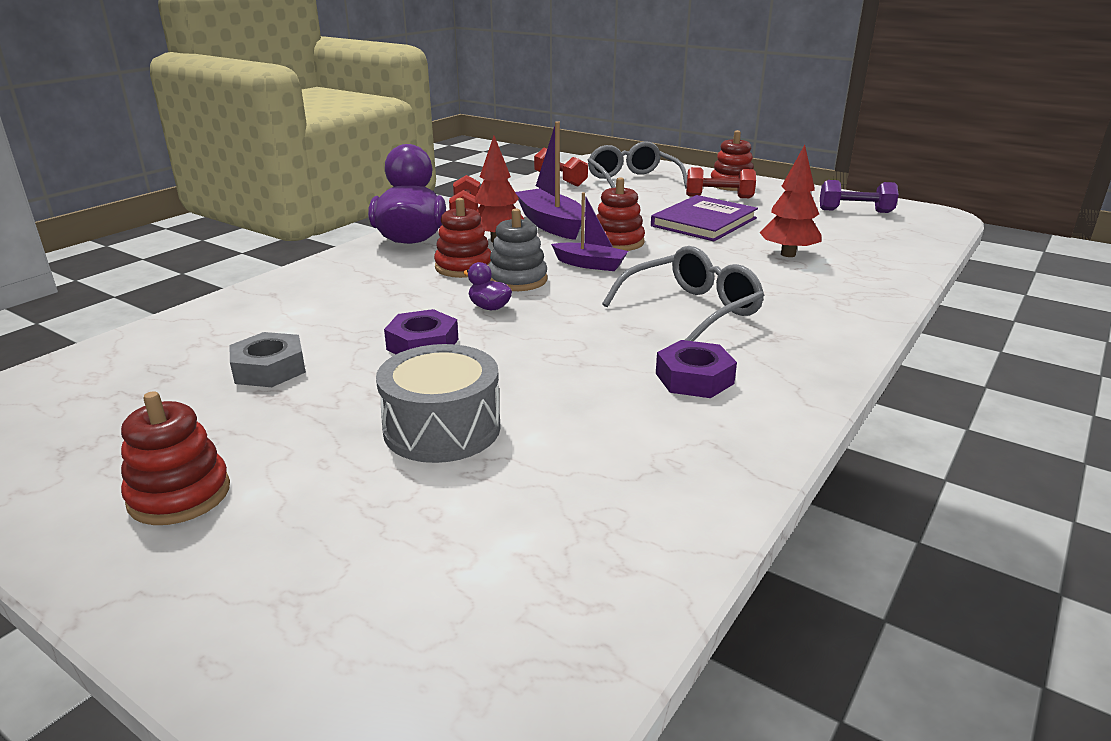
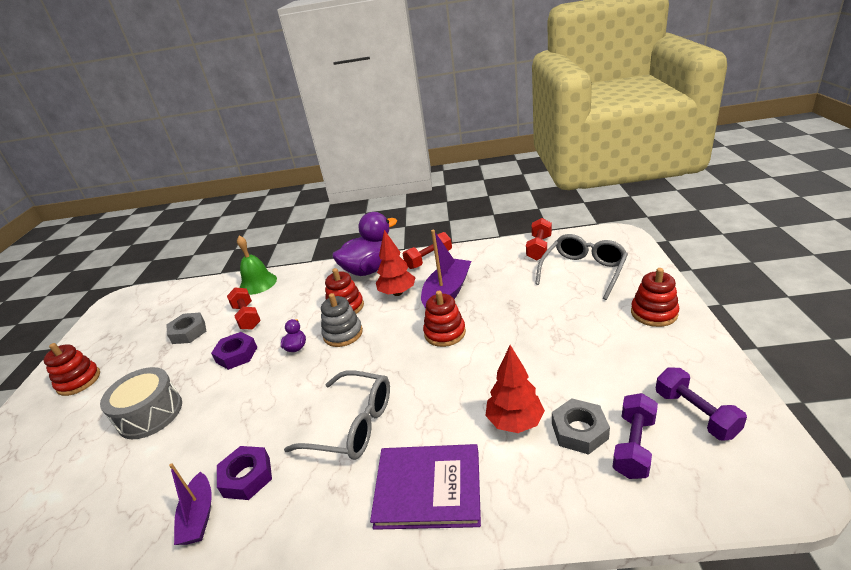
camera: 60 degrees right, 5 degrees up
purple boat [551,192,628,271] -> purple boat moved to [169,463,212,545]
purple book [651,195,758,241] -> purple book moved to [370,444,481,530]
red dumbbell [686,167,756,198] -> red dumbbell moved to [227,288,261,330]
none -> green bell [237,236,277,295]
none -> grey nut [552,398,610,455]
none -> purple dumbbell [613,393,658,479]

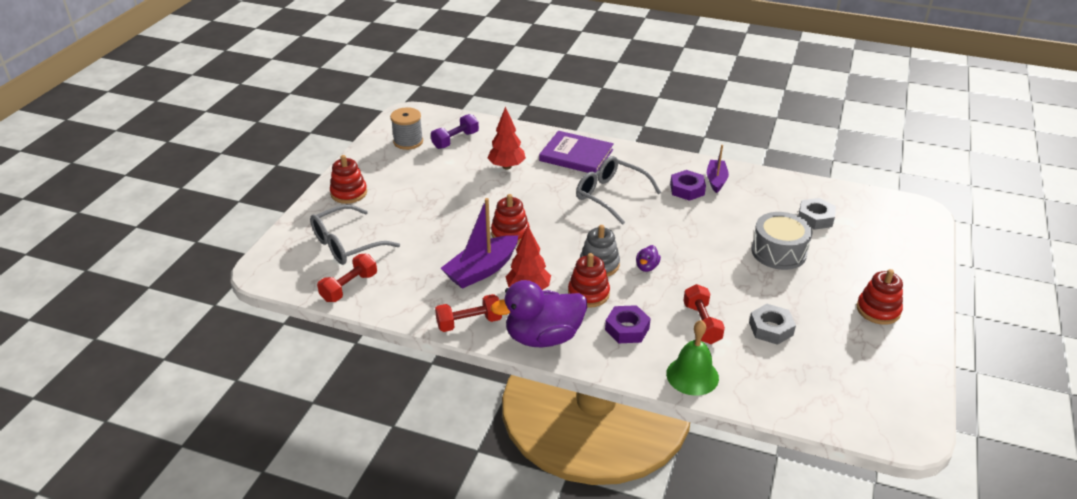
camera: 165 degrees left, 5 degrees up
purple nut [211,332,257,370] -> purple nut moved to [605,305,651,343]
grey nut [552,398,610,455] -> grey nut moved to [799,198,836,230]
purple dumbbell [656,368,747,441] -> grey spool [390,107,423,150]

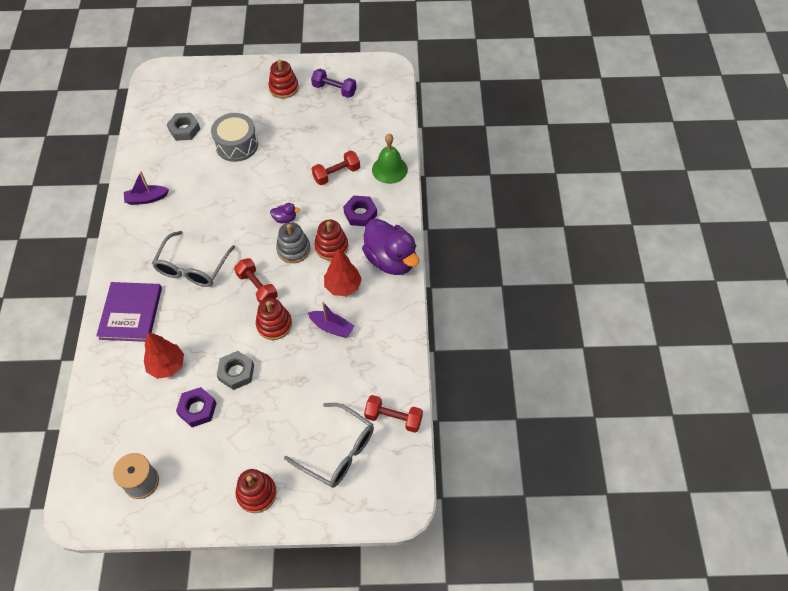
camera: 110 degrees left, 20 degrees up
purple dumbbell [431,114,479,149] -> purple dumbbell moved to [311,69,357,98]
red dumbbell [435,294,502,332] -> red dumbbell moved to [234,258,278,303]
purple boat [440,198,518,289] -> purple boat [308,302,354,338], size x0.62
purple nut [670,170,706,201] -> purple nut moved to [176,387,217,427]
grey nut [749,304,796,345] -> grey nut moved to [217,351,254,390]

